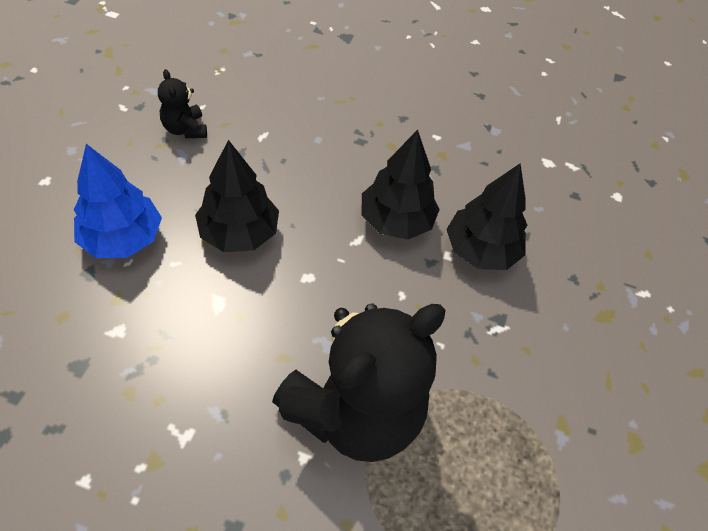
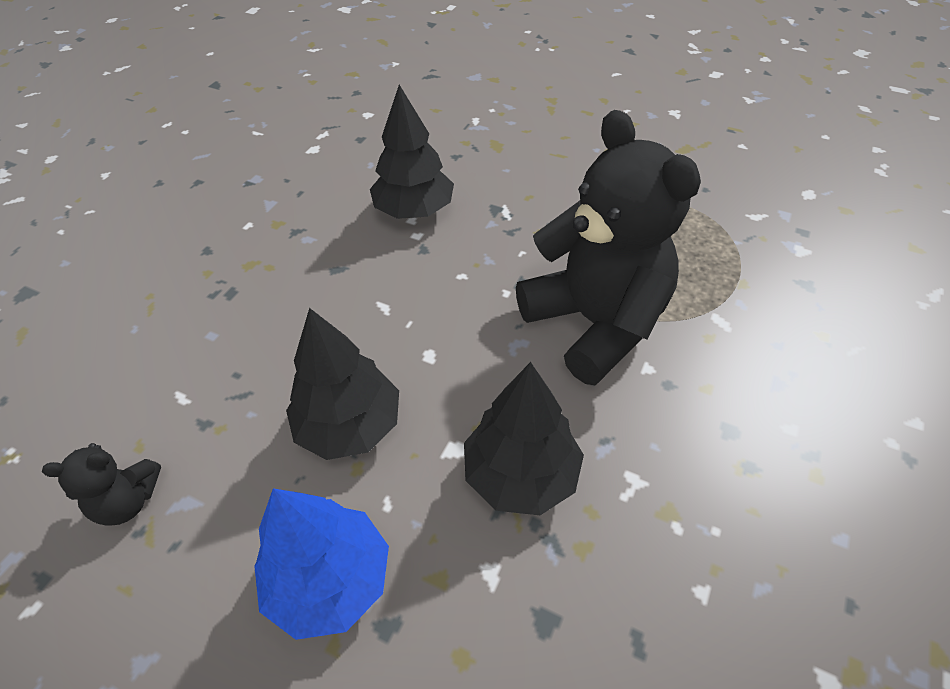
camera: 75 degrees left, 5 degrees down
black tree [362,130,440,240] -> black tree moved to [464,362,584,515]

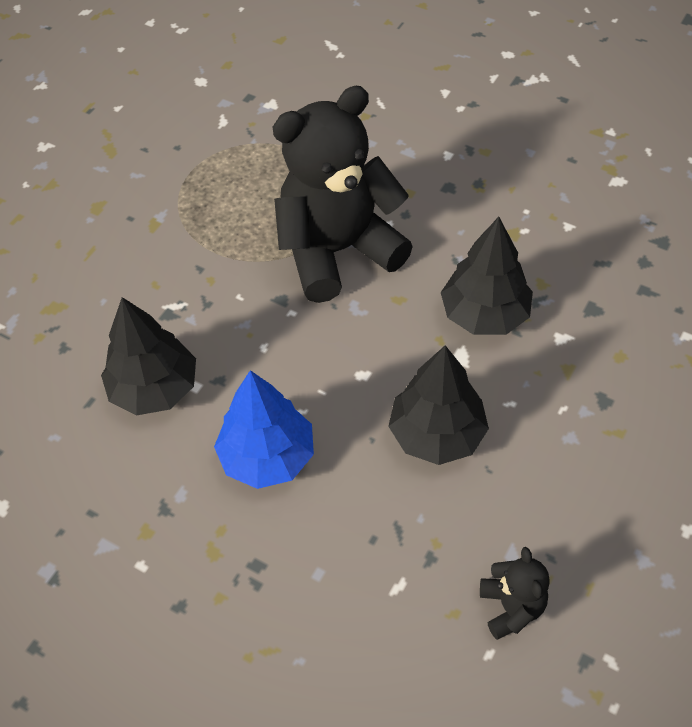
camera: 85 degrees left, 5 degrees up
blue tree [254,489,389,640] -> blue tree moved to [214,370,314,489]

